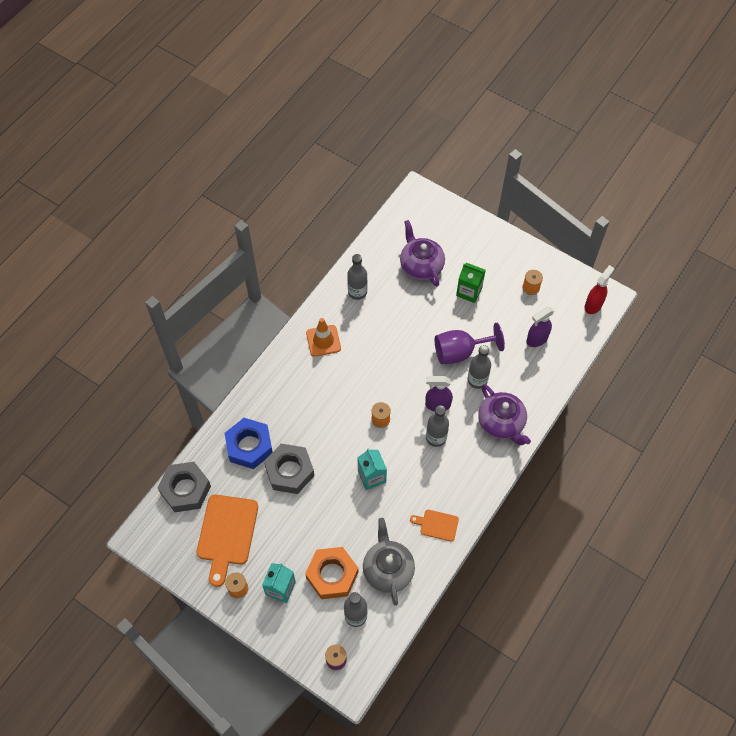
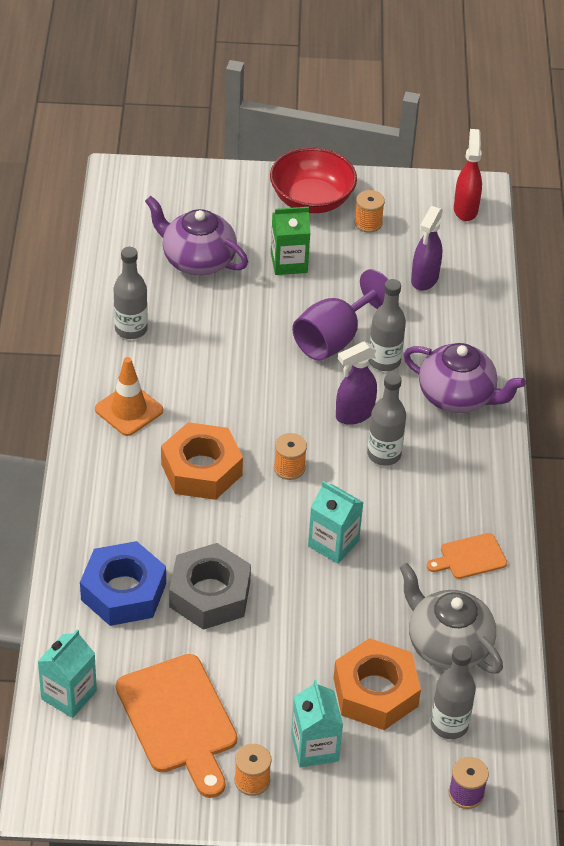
camera: 35 degrees left, 15 degrees down
grey nut [157,462,211,512] -> turquoise carton [37,629,97,718]
none -> orange nut [161,422,243,500]
none -> red bowl [270,148,357,213]

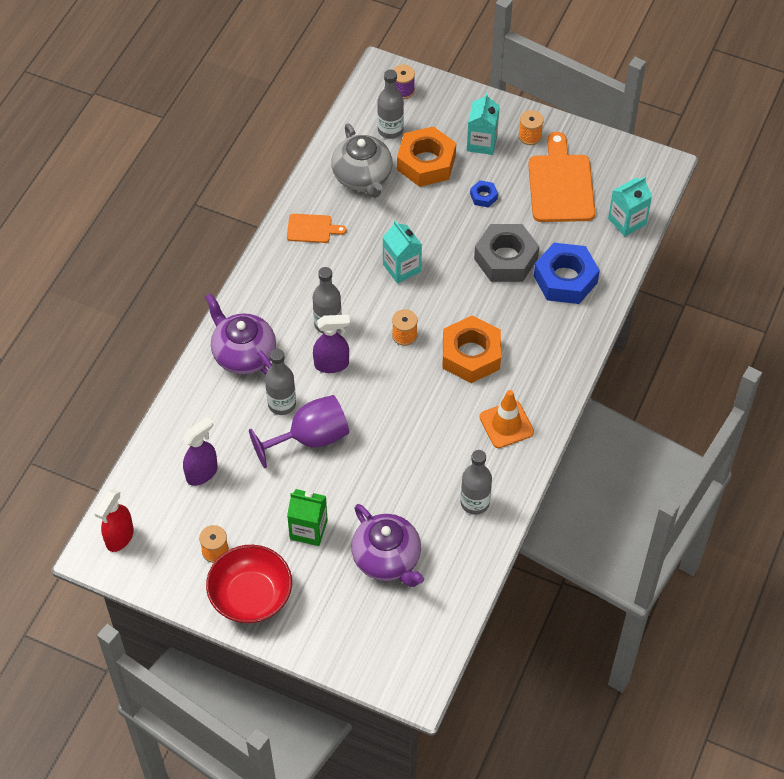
camera: 155 degrees left, 10 degrees up
none -> blue nut [470,180,498,207]

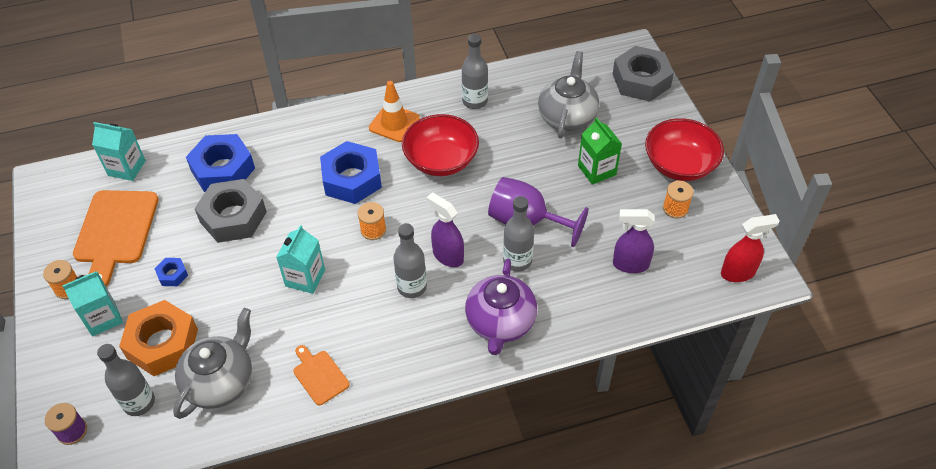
camera: 130 degrees left, 5 degrees down
purple teapot [351,504,424,587] -> grey teapot [538,51,599,138]
orange nut [443,316,501,383] -> blue nut [320,141,382,204]
orange cutting board [528,132,595,222] -> orange cutting board turned 45 degrees counterclockwise [73,190,159,287]
none -> red bowl [402,114,479,176]
none -> grey nut [613,46,674,102]

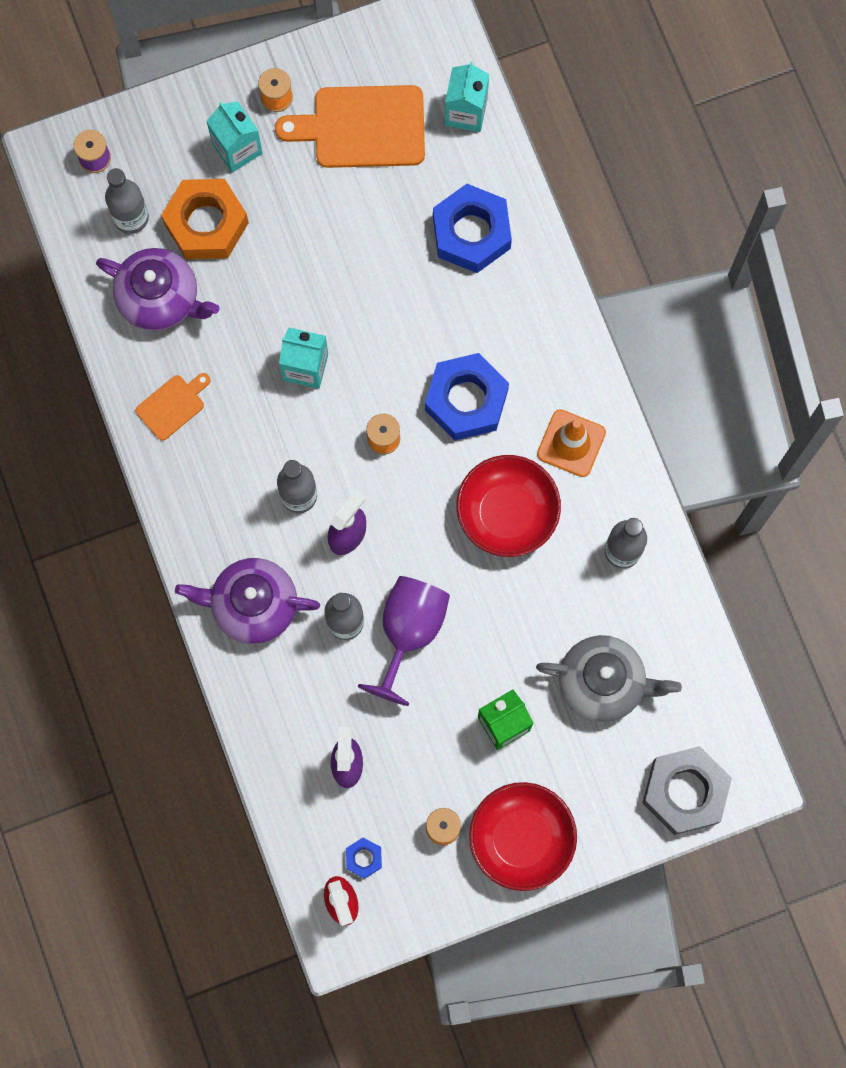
camera: 85 degrees right, 25 degrees up
blue nut [155,258,188,286] -> blue nut moved to [346,838,382,879]
grey teapot [173,308,252,419] -> purple teapot [96,248,219,331]
grey nut [194,179,267,243] -> none

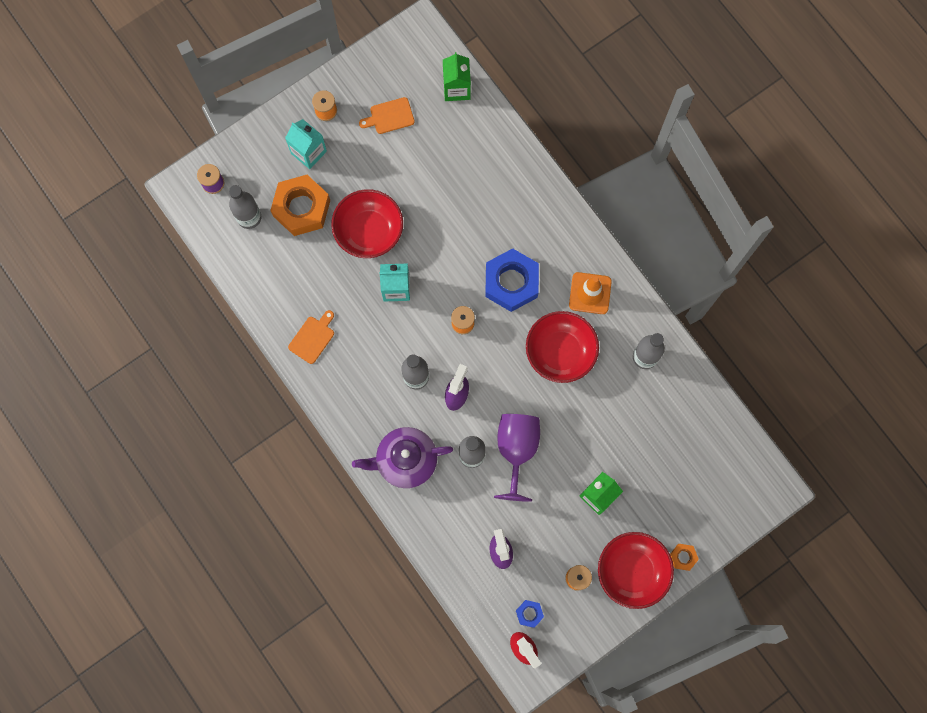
camera: 15 degrees left, 0 degrees up
purple teapot [96,248,219,331] -> none
orange cutting board [275,85,425,168] -> orange cutting board [359,97,415,134], size x0.52
blue nut [433,184,512,273] -> none
turquoise carton [445,62,489,132] -> green carton [443,52,471,101]
grey teapot [536,635,682,722] -> none
grey nut [643,746,732,835] -> none
none -> red bowl [331,189,403,258]
none -> orange nut [670,544,699,571]

